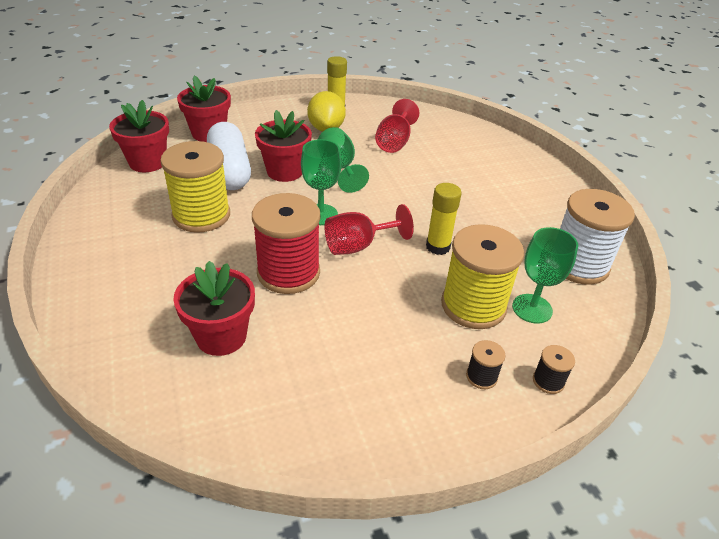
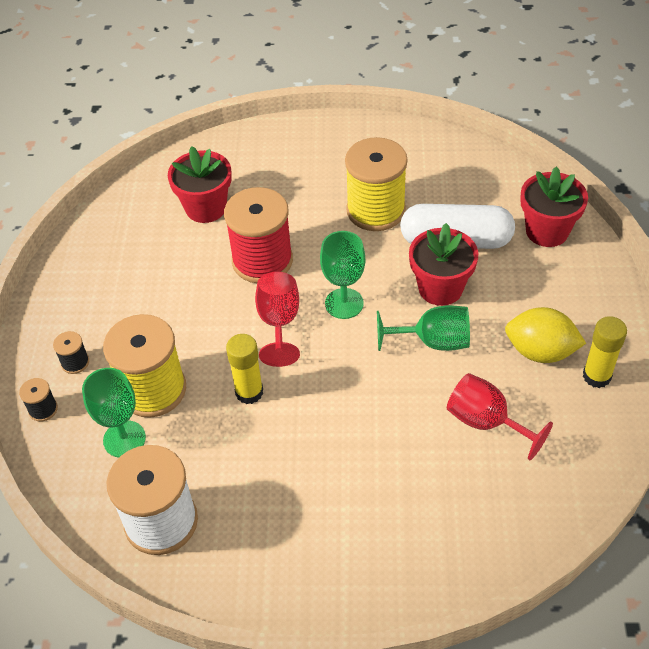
camera: 115 degrees right, 10 degrees up
red flower pot [109,100,169,172] -> none

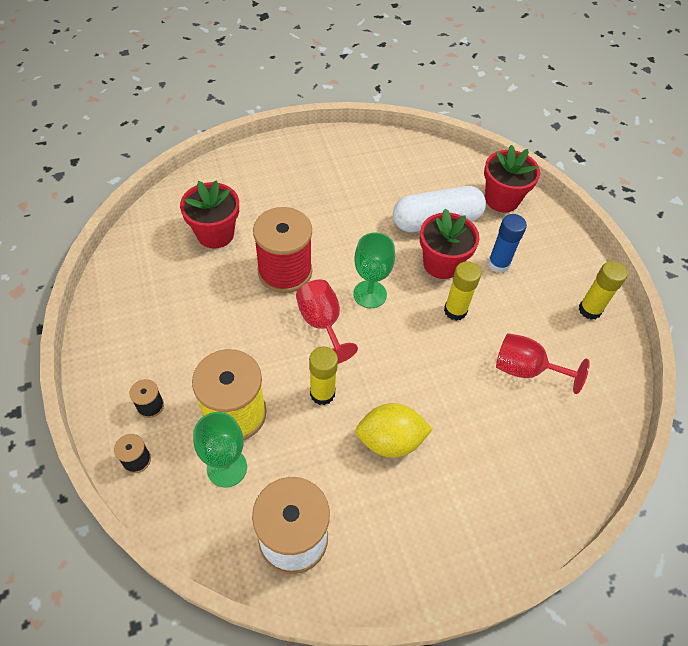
camera: 25 degrees left, 5 degrees up
yellow spool [345,137,408,231] -> none
green goblet [377,305,470,351] -> yellow glue stick [444,261,481,321]
yellow lemon [505,307,586,363] -> yellow lemon moved to [355,403,433,458]
none -> blue glue stick [488,214,527,273]

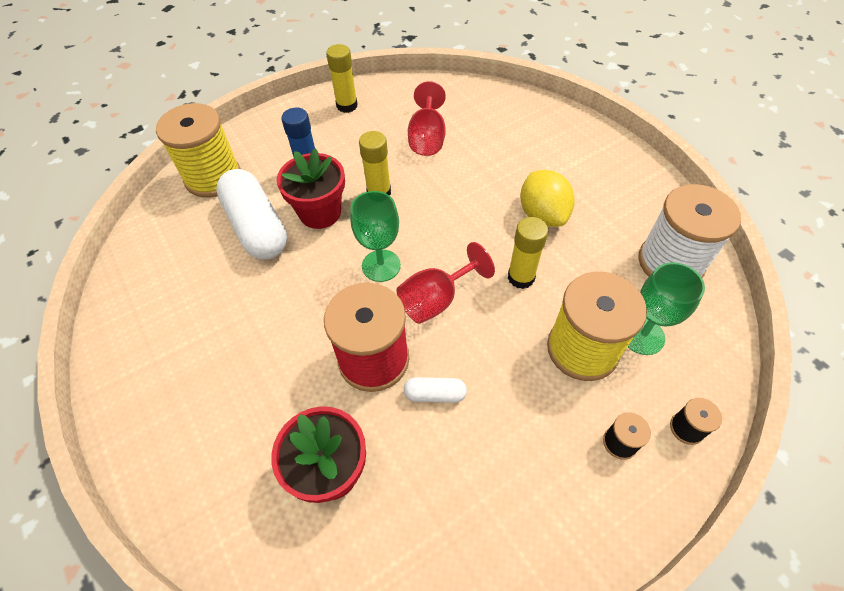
camera: 100 degrees left, 0 degrees up
red flower pot [484,145,540,212] -> yellow spool [156,103,241,198]
none -> white capsule [404,377,467,403]

